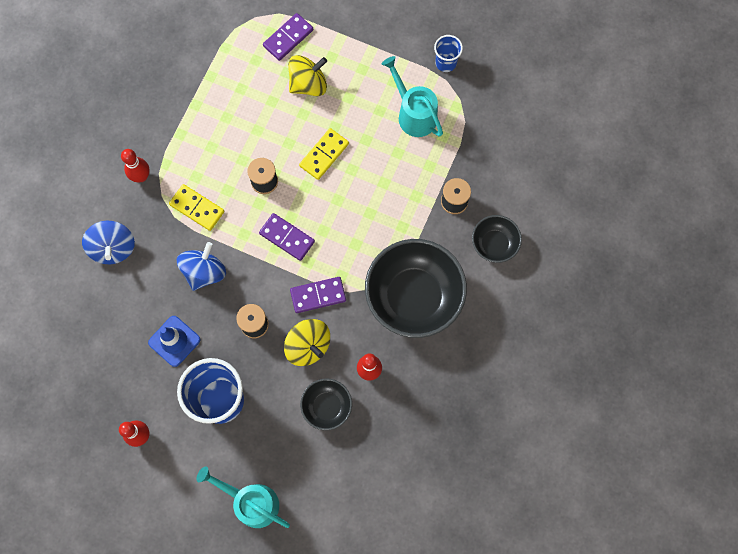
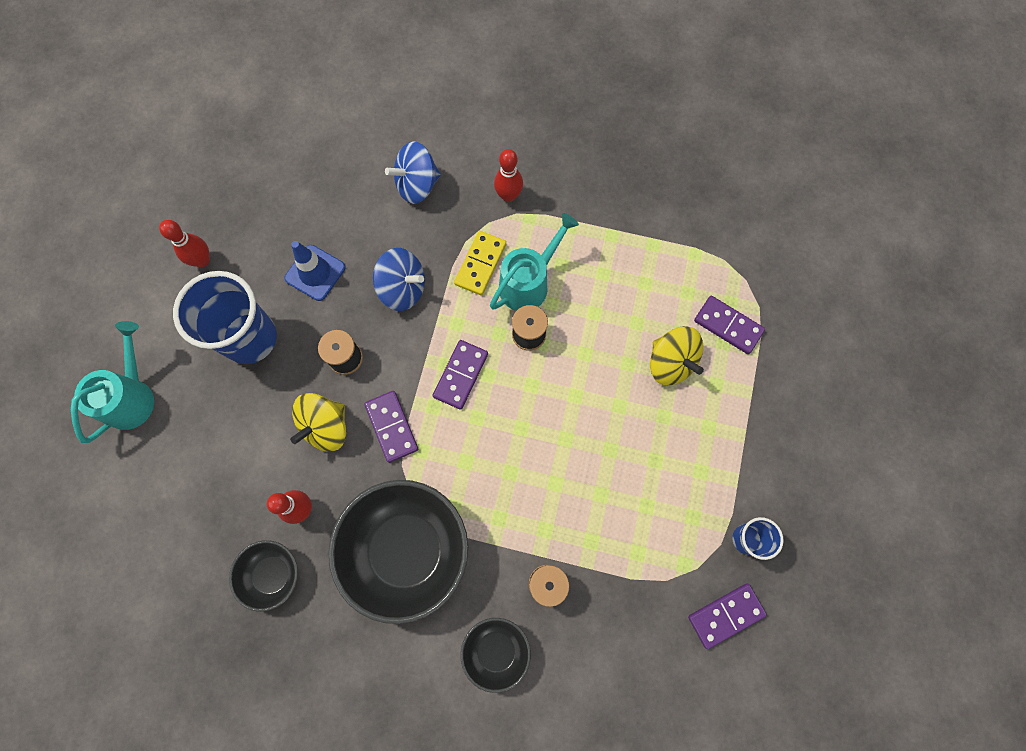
camera: 80 degrees right, 0 degrees up
yellow domino [299,128,349,180] -> none
black bowl [300,379,352,431] -> black bowl moved to [229,540,298,612]
turquoise watering can [382,56,443,137] -> turquoise watering can moved to [490,213,579,311]
none -> purple domino [688,583,767,649]

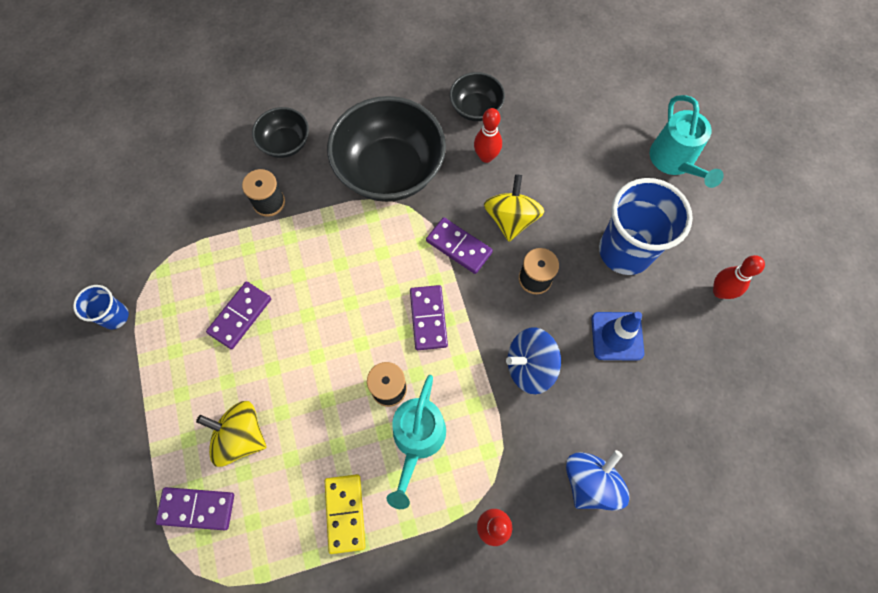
camera: 150 degrees right, 5 degrees down
yellow domino [454,231,506,295] -> yellow domino moved to [324,474,366,554]
purple domino [688,583,767,649] -> purple domino moved to [206,281,271,349]

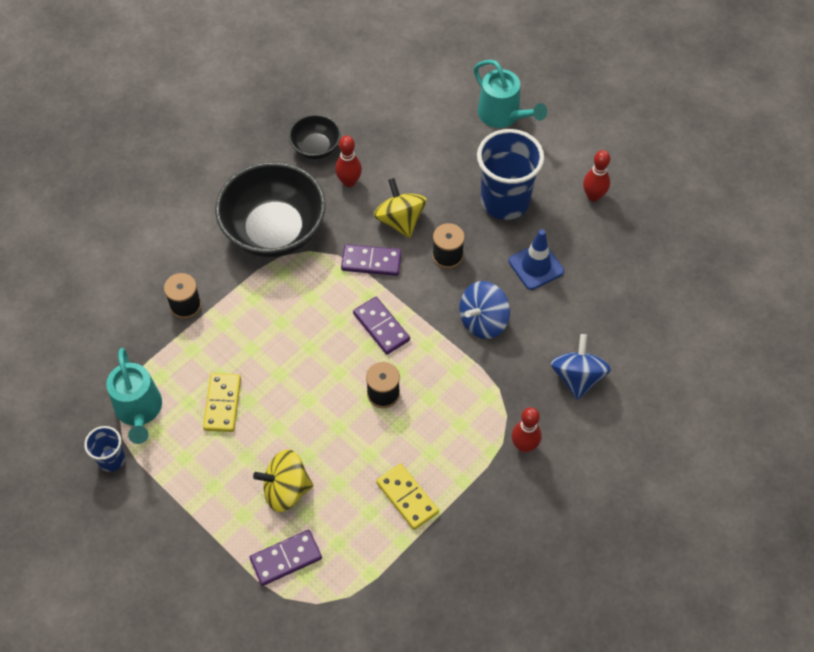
camera: 30 degrees left, 10 degrees down
purple domino [206,281,271,349] -> yellow domino [203,373,241,432]
black bowl [252,107,309,158] -> none
turquoise watering can [387,375,446,509] -> turquoise watering can moved to [106,348,162,444]

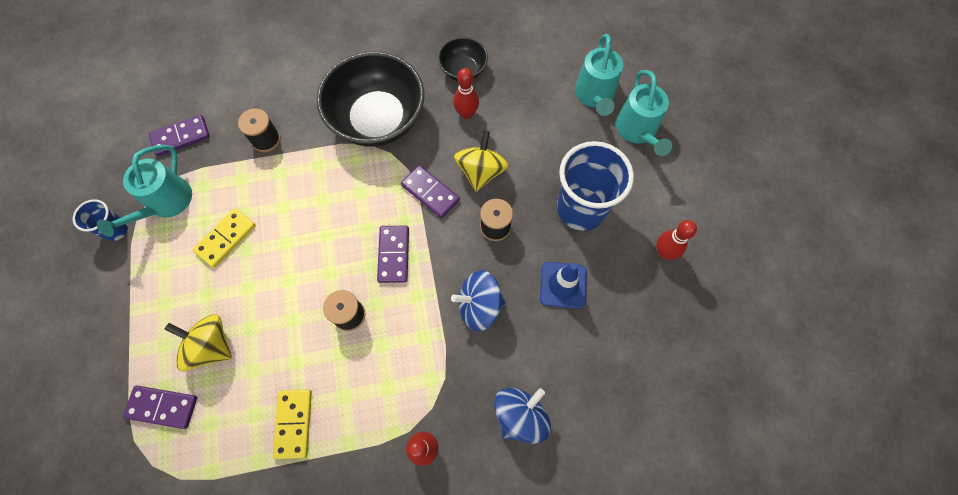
camera: 35 degrees right, 10 degrees up
none -> purple domino [149,114,210,156]
none -> turquoise watering can [575,34,623,116]

